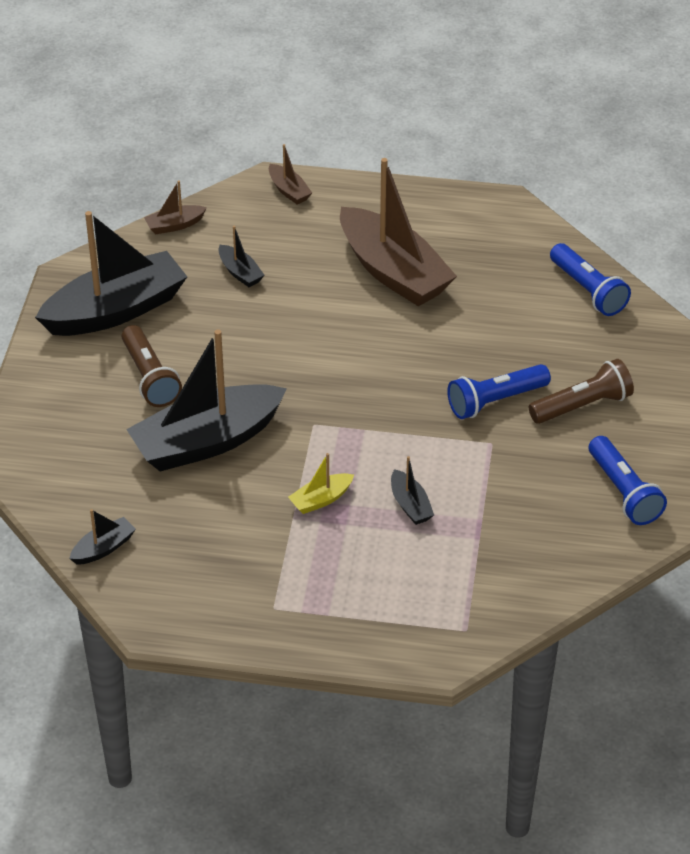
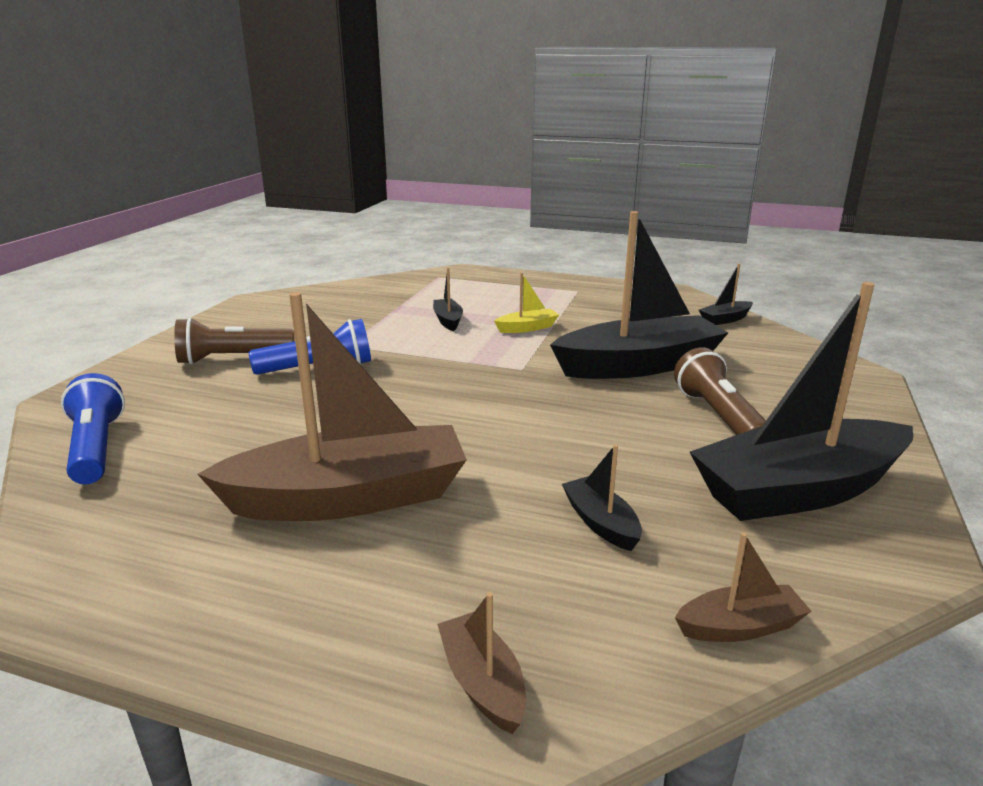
camera: 170 degrees left, 20 degrees down
brown boat [340,158,457,307] -> brown boat turned 105 degrees clockwise [197,292,467,521]
blue flashlight [589,436,667,525] -> none

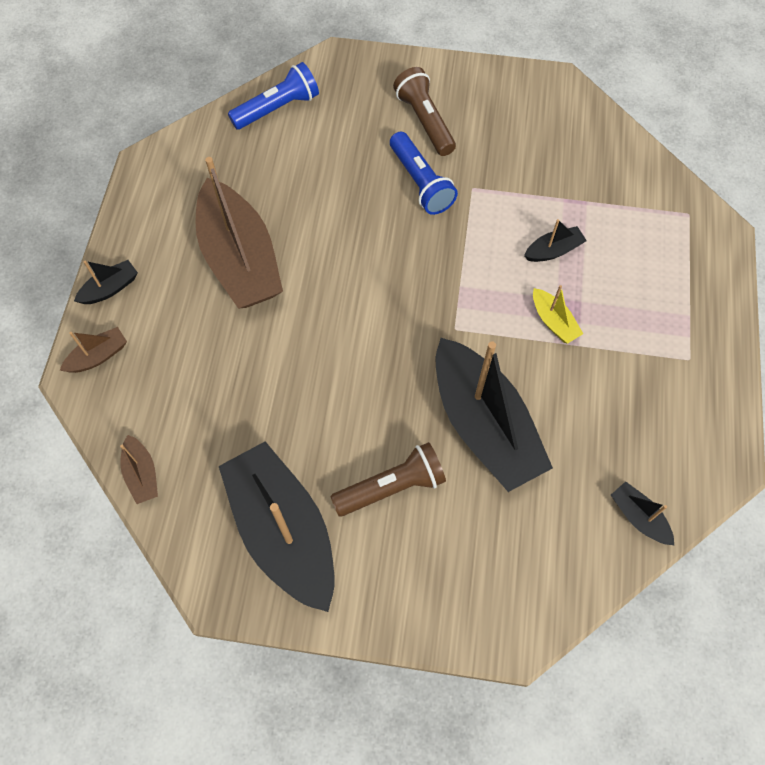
camera: 80 degrees right, 40 degrees up
black boat [562,444,642,551] -> black boat moved to [74,260,138,304]

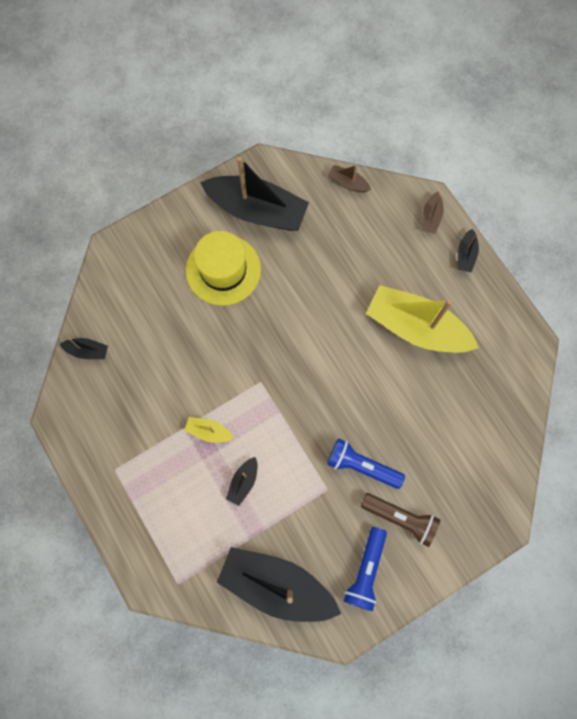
camera: 140 degrees right, 10 degrees up
brown boat [195,157,283,308] -> yellow boat [366,285,479,353]
blue flashlight [228,62,319,129] -> blue flashlight moved to [344,527,387,611]
brown flashlight [330,442,446,517] -> yellow hat [186,231,261,306]
black boat [436,338,553,492] -> black boat moved to [217,547,341,622]

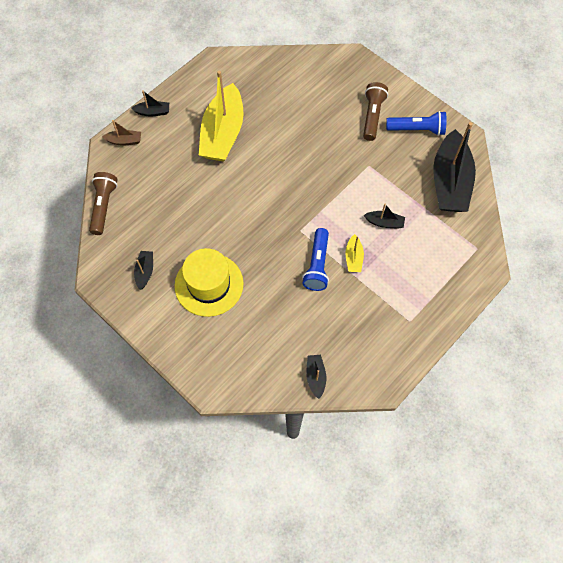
camera: 105 degrees left, 10 degrees down
black boat [200,157,309,231] -> black boat [134,251,153,290], size x0.42
blue flashlight [327,438,405,489] -> blue flashlight moved to [302,228,329,291]
brown boat [328,165,371,192] -> brown flashlight [89,172,118,235]

